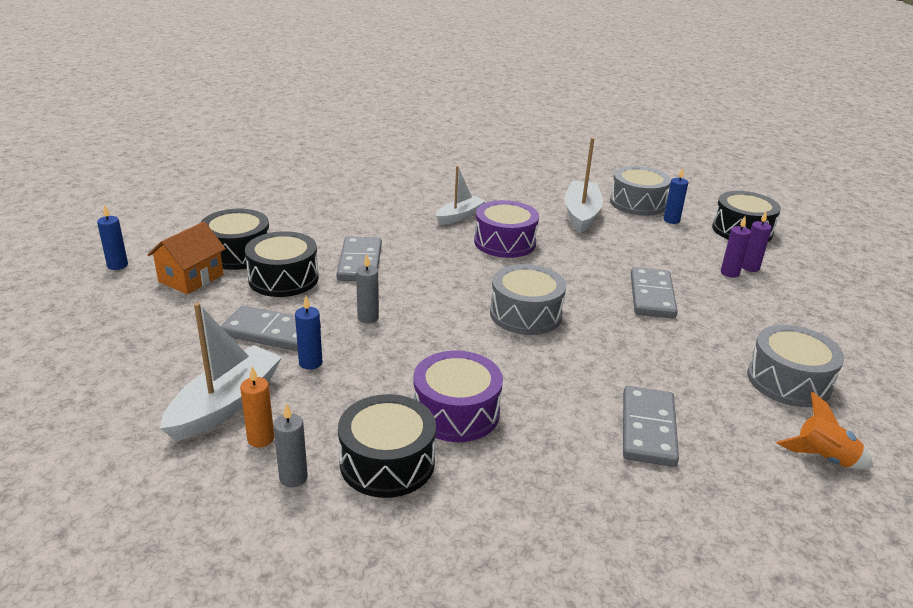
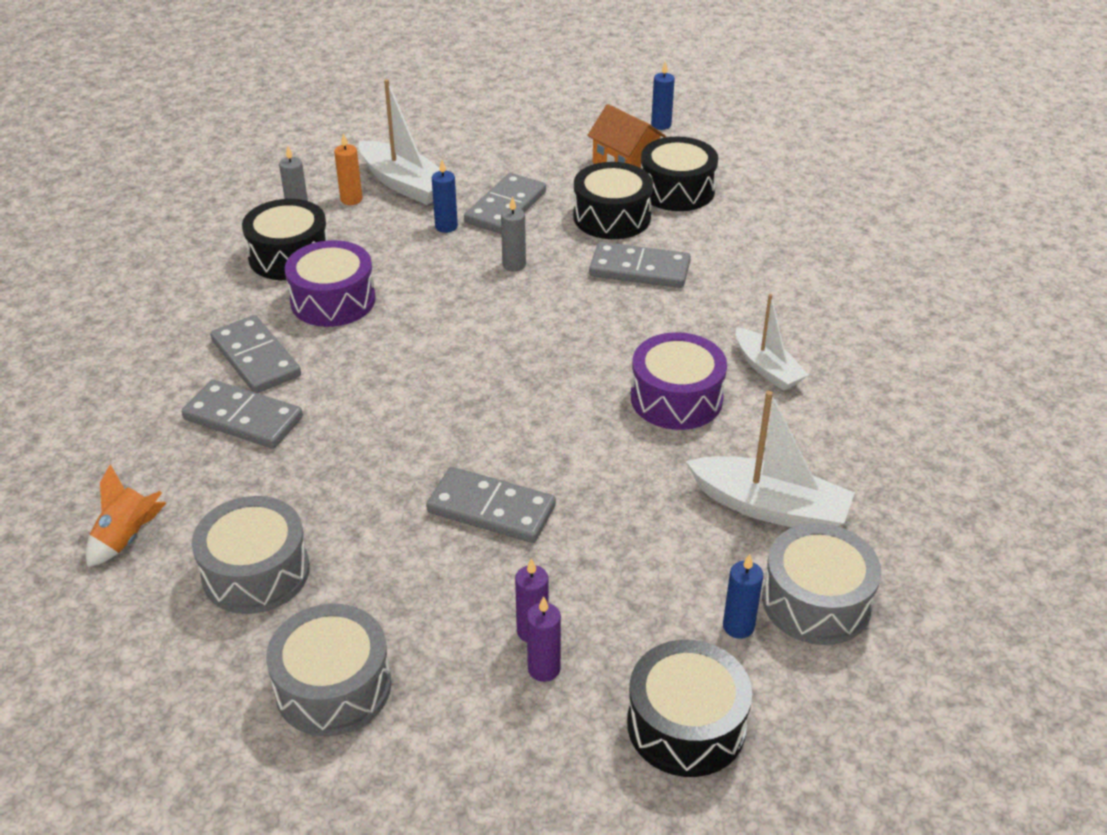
camera: 105 degrees right, 10 degrees up
grey drum [490,264,566,335] -> grey drum moved to [266,604,391,736]
none -> grey domino [210,315,301,393]

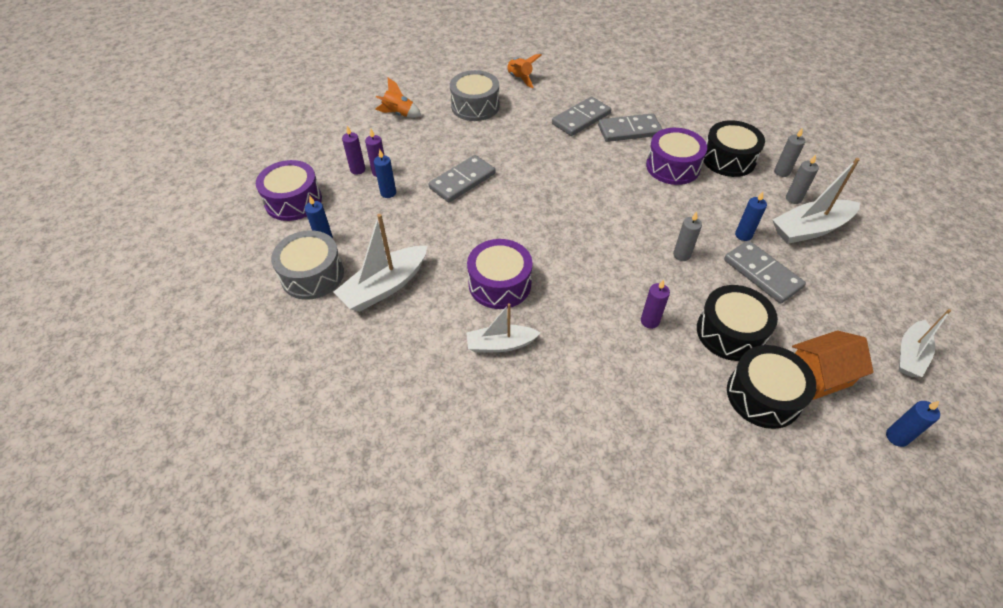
camera: 115 degrees right, 10 degrees up
grey drum [266,604,391,736] -> orange rocket [375,78,422,118]
orange candle [334,133,363,205] -> grey candle [786,155,819,204]
grey domino [589,242,691,288] -> purple candle [641,279,670,329]
black drum [627,640,752,777] -> purple drum [256,160,322,221]
none -> blue candle [374,149,396,198]
none -> white boat [899,309,951,377]

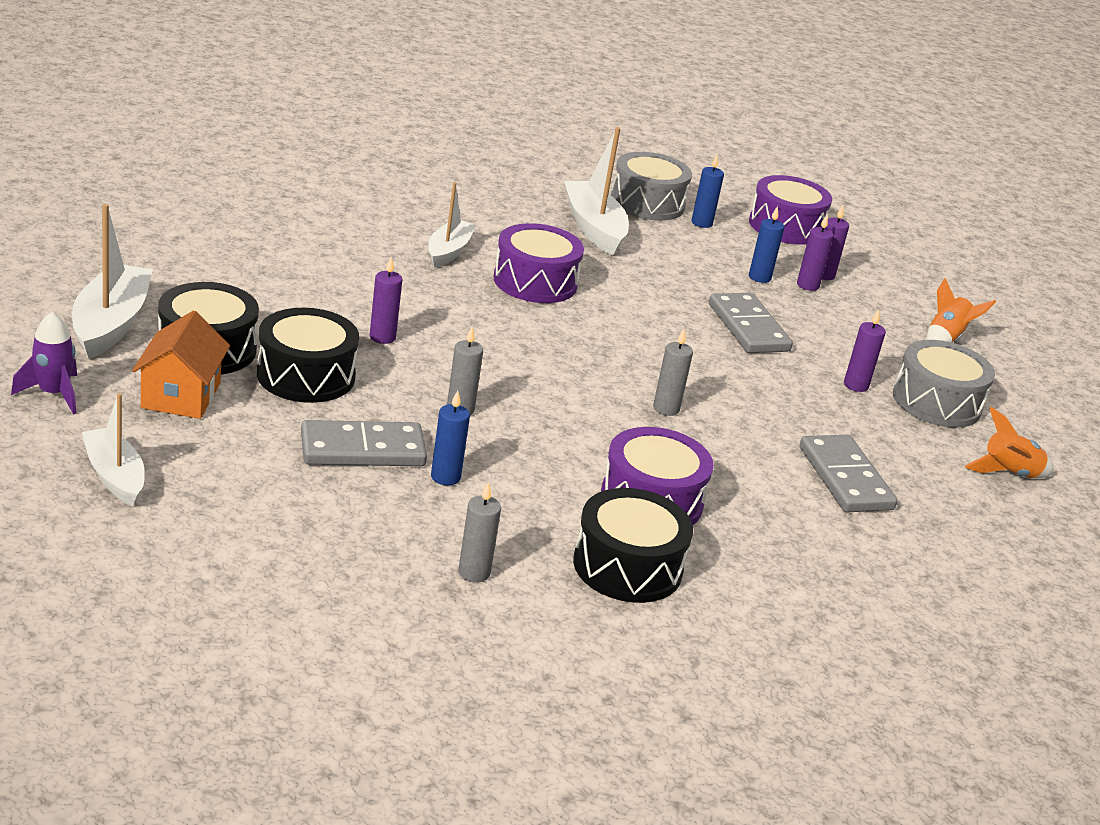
camera: 110 degrees right, 20 degrees down
grey domino [598,113,662,142] -> none
white boat [772,158,860,244] -> white boat moved to [72,204,153,359]
grey candle [774,128,805,177] -> grey candle moved to [653,329,693,416]
blue candle [886,401,940,447] -> purple rocket [11,312,77,414]
none -> purple candle [844,309,886,392]

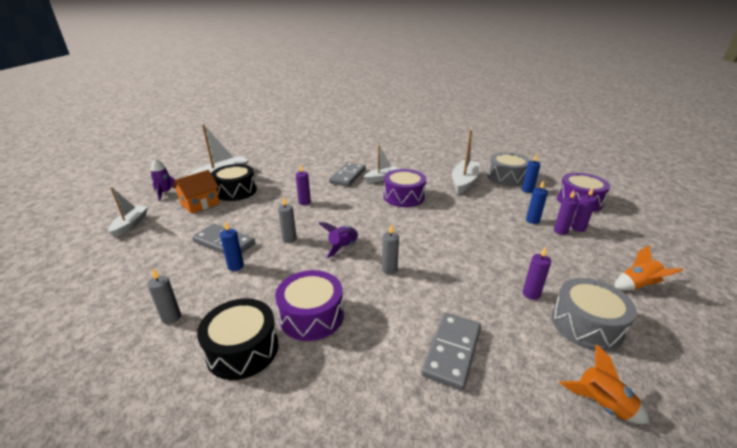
camera: 45 degrees right, 0 degrees up
black drum [257,308,359,403] -> none
grey domino [709,293,793,353] -> grey domino moved to [329,162,366,187]
none -> purple rocket [318,222,358,258]

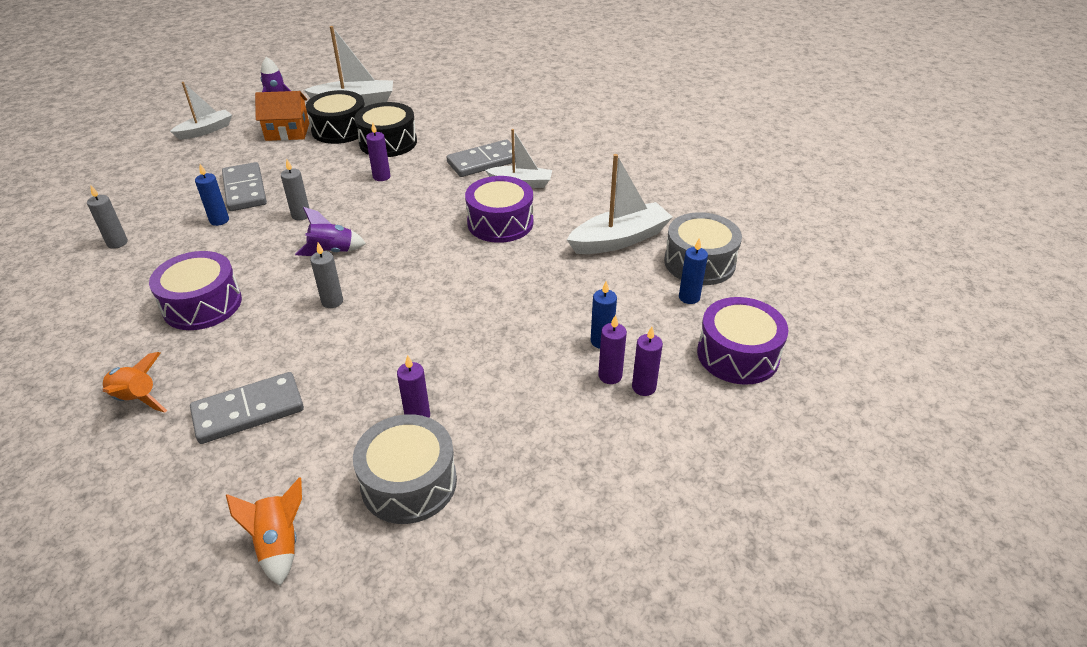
camera: 40 degrees right, 10 degrees up
black drum [197,298,278,380] -> black drum moved to [355,102,417,157]
orange rocket [614,245,683,291] -> orange rocket moved to [102,352,167,412]

